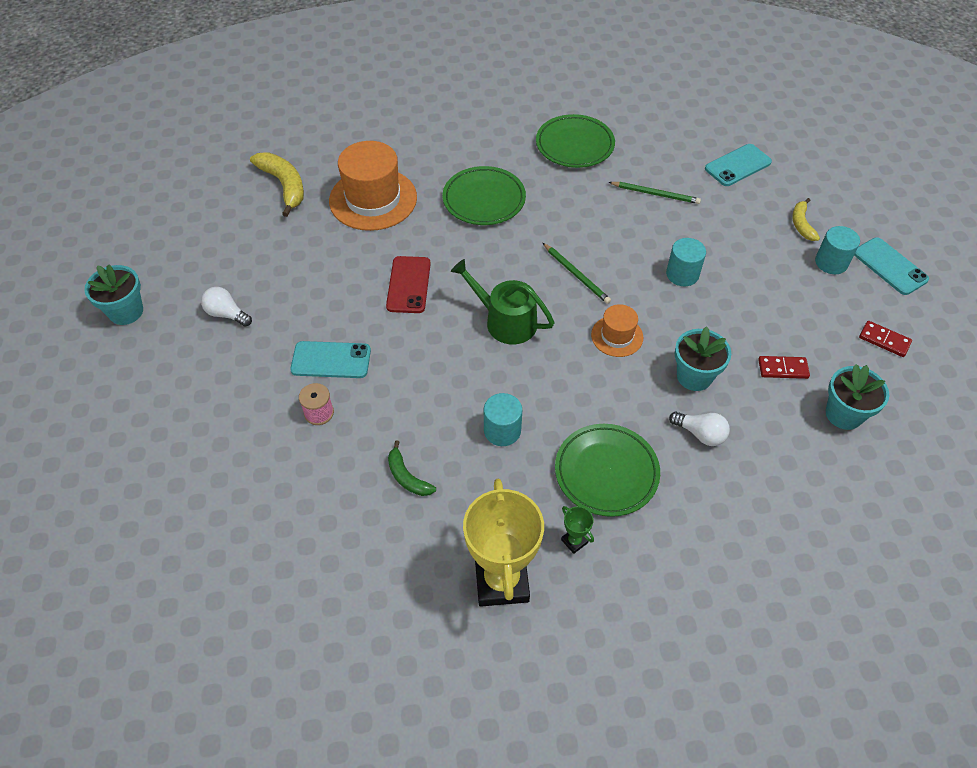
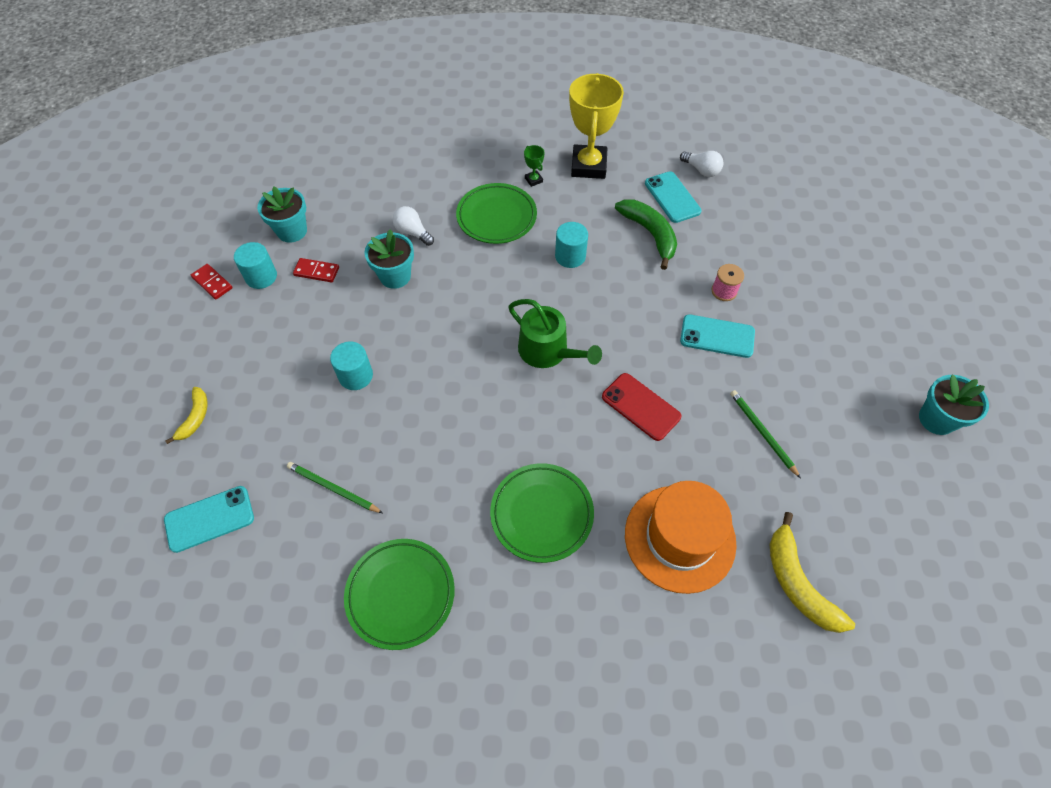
camera: 170 degrees left, 5 degrees up
white light bulb [201,287,252,327] -> white light bulb moved to [680,151,724,177]
red phone [386,256,431,313] -> red phone turned 60 degrees counterclockwise [602,373,681,441]
green banana [388,440,436,496] -> green banana [615,199,677,270], size x1.69
green pencil [543,243,611,304] -> green pencil moved to [730,390,801,478]
orange hat [591,304,643,357] -> none
turquoise cylinder [815,226,860,274] -> turquoise cylinder moved to [234,242,277,289]
turquoise phone [854,237,929,295] -> turquoise phone moved to [645,172,702,223]

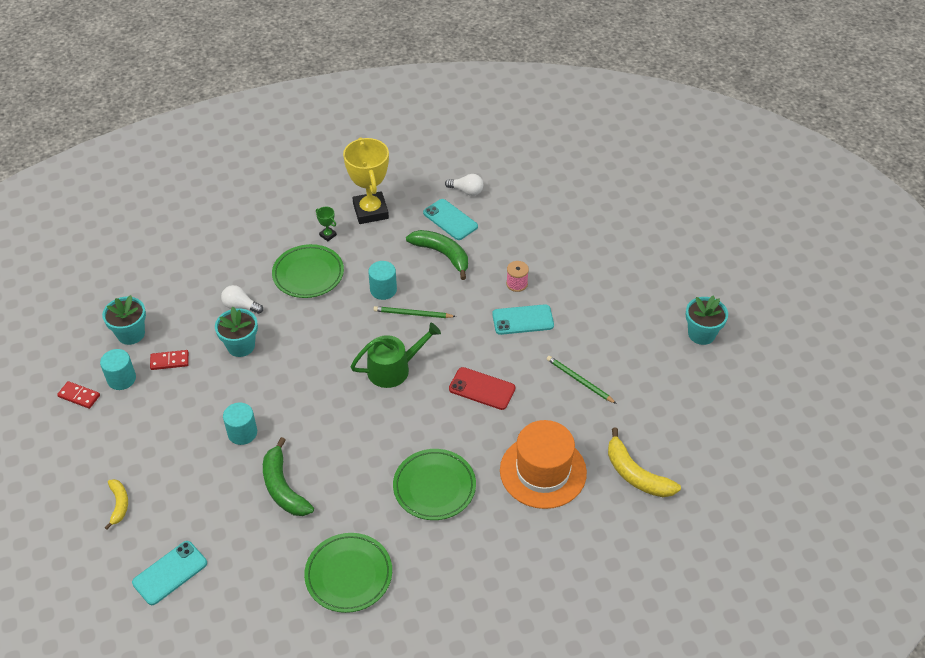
camera: 20 degrees left, 10 degrees down
green pencil [287,462,383,513] -> green pencil moved to [373,306,456,318]
green watering can [508,299,602,368] -> green watering can turned 45 degrees counterclockwise [350,323,441,388]
none -> green banana [263,437,314,516]

